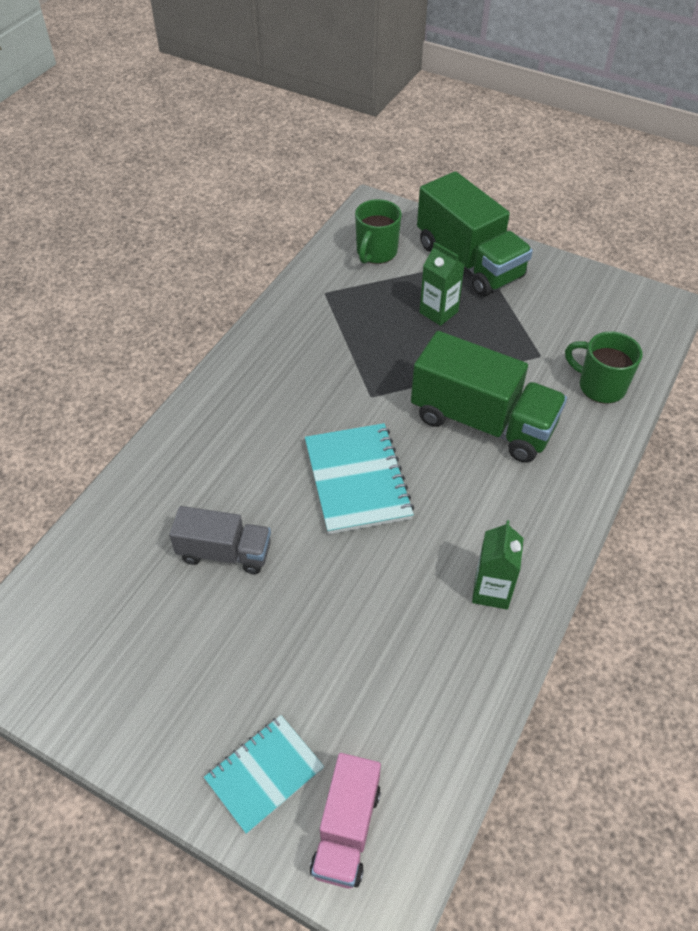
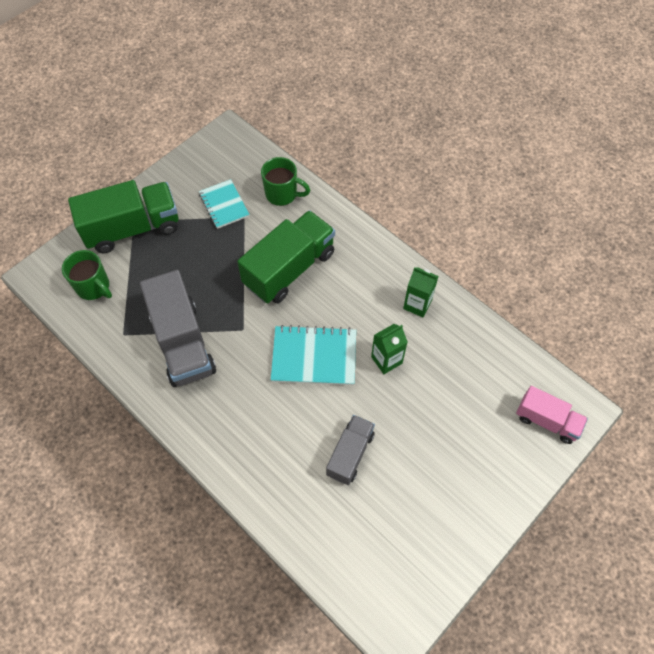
camera: 75 degrees left, 10 degrees up
turquoise notebook [204,715,324,834] -> turquoise notebook moved to [199,179,250,229]
green carton [419,242,464,326] -> green carton moved to [371,324,408,374]
green mug [565,331,643,404] -> green mug turned 120 degrees counterclockwise [261,157,310,206]
none -> grey truck [140,270,216,387]

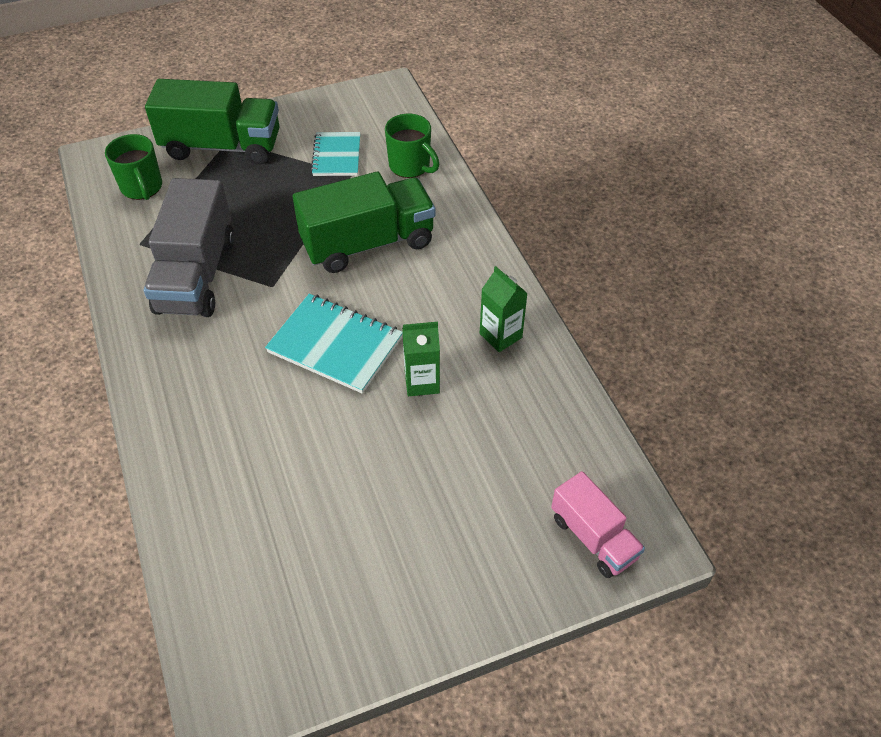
camera: 25 degrees right, 10 degrees down
grey truck [326,415,375,485] -> none

